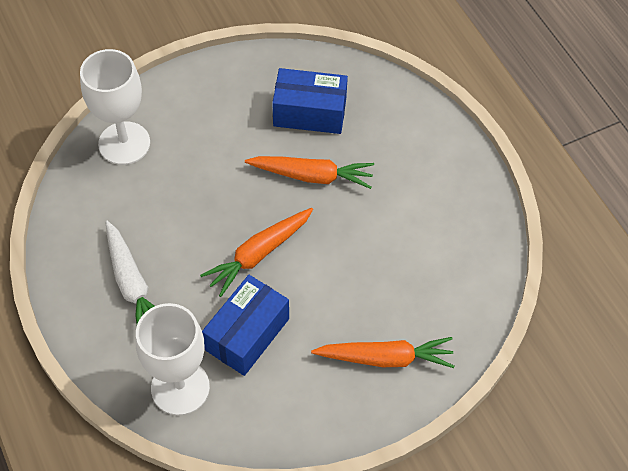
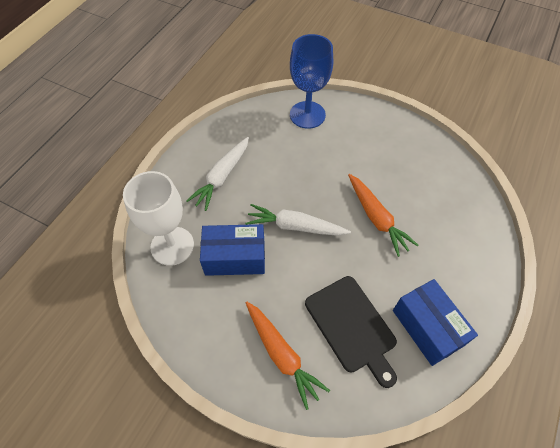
camera: 55 degrees right, 0 degrees up
white goblet [80,49,150,165] -> blue goblet [290,34,333,129]
orange carrot [200,208,313,297] -> white carrot [245,204,351,236]
blue box [272,68,348,134] -> blue box moved to [393,279,478,366]
none -> black cutting board [305,276,397,388]

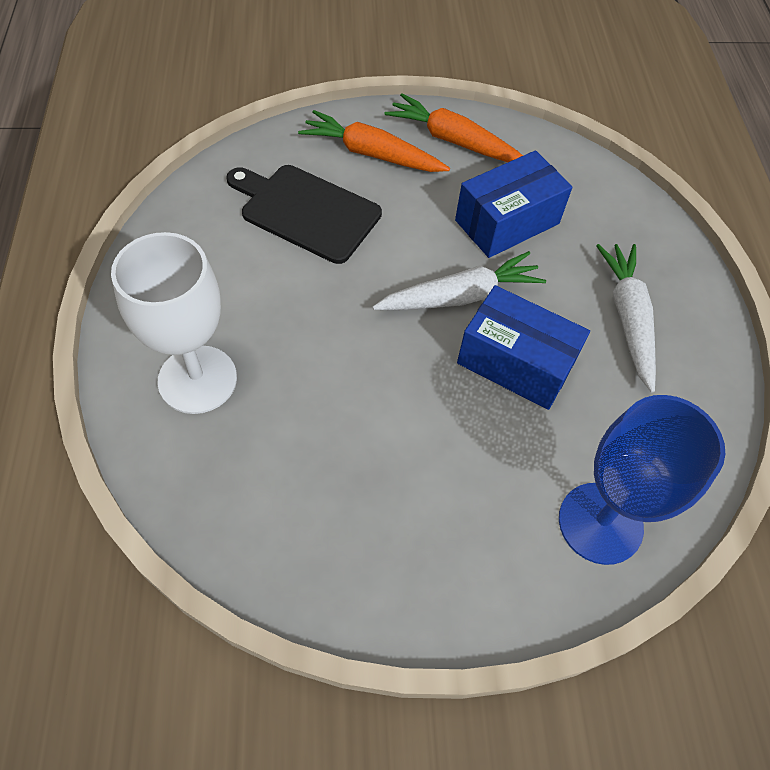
camera: 145 degrees right, 0 degrees up
white goblet [123,171,194,266] -> white goblet moved to [111,232,237,414]
orange carrot [348,174,418,257] -> orange carrot moved to [385,93,523,162]
blue box [393,279,478,366] -> blue box moved to [457,285,590,410]

